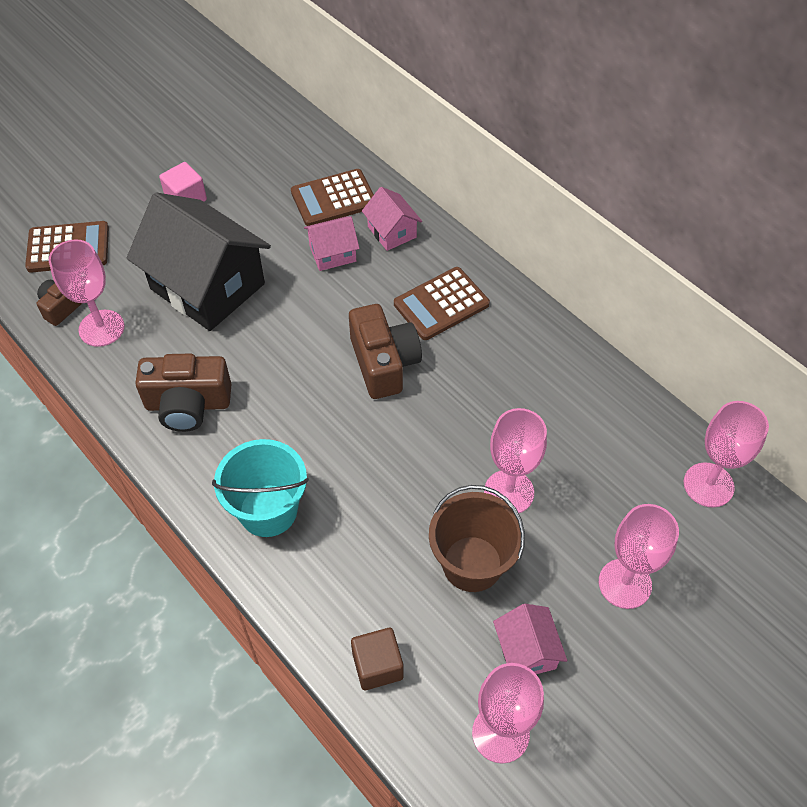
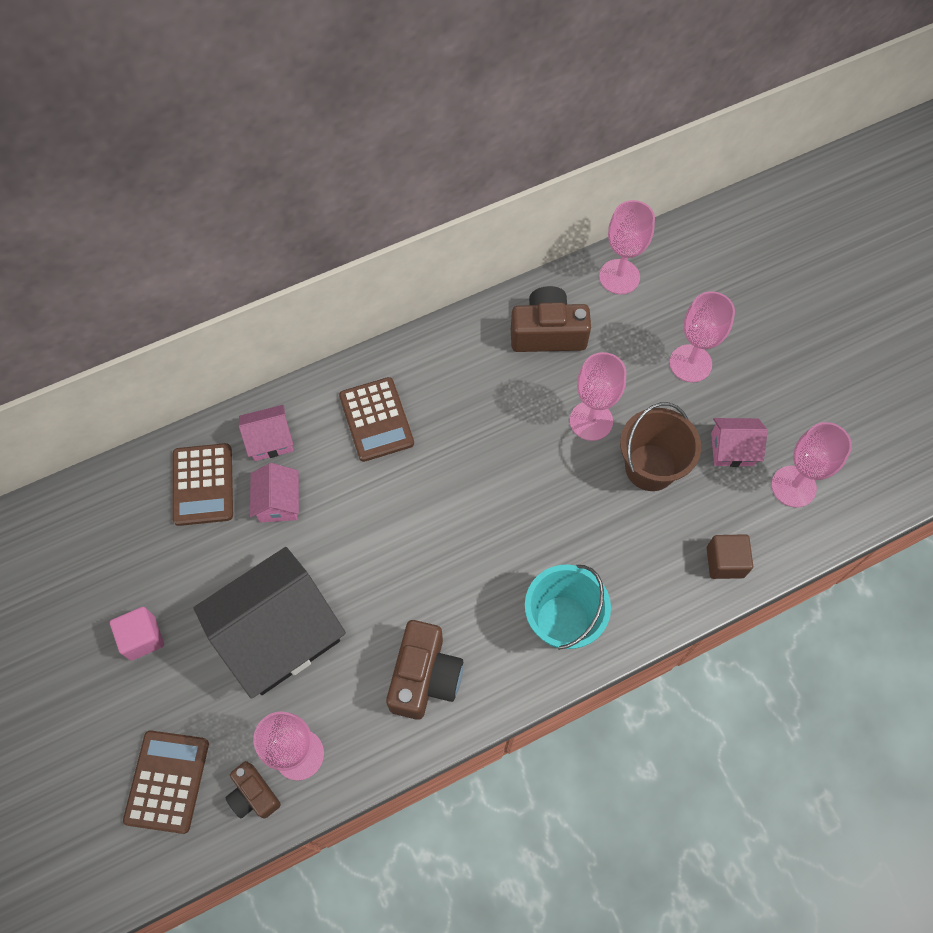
camera: 75 degrees left, 10 degrees up
brown camera [349,304,422,399] -> brown camera moved to [511,286,591,352]

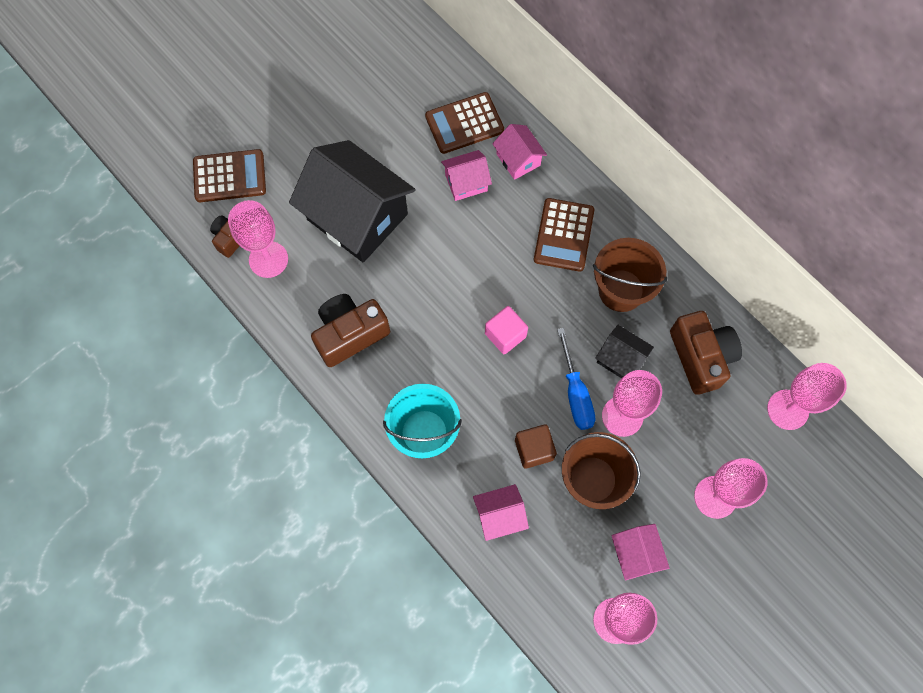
camera: 75 degrees right, 5 degrees up
pink cube [110,607,164,661] -> pink cube moved to [485,306,528,354]
brown calculator [339,377,414,462] -> brown calculator turned 45 degrees counterclockwise [534,198,594,272]
brown camera [386,620,463,720] -> brown camera turned 150 degrees clockwise [311,294,390,367]
brown cube [707,534,753,579] -> brown cube moved to [515,424,557,469]
none -> pink house [473,484,529,541]
none -> blue screwdriver [557,328,595,430]
none -> brown bucket [593,238,667,312]
none -> black house [595,325,654,378]

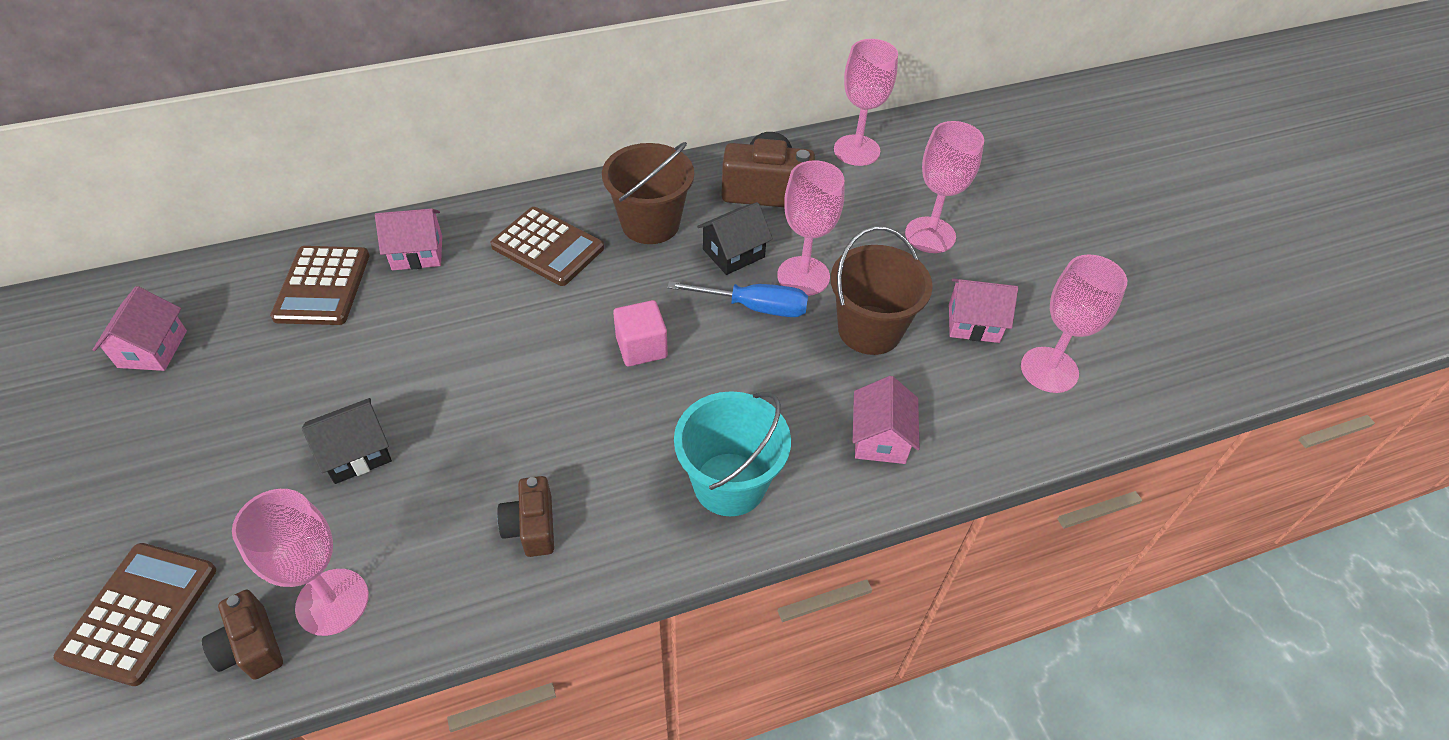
camera: 70 degrees left, 20 degrees down
black house [289,140,416,263] -> black house [302,398,392,484], size x0.46
brown camera [311,294,390,367] -> brown camera [497,476,554,557], size x0.59
pink house [441,150,492,201] -> pink house moved to [93,286,187,371]
brown cube [515,424,557,469] -> none

